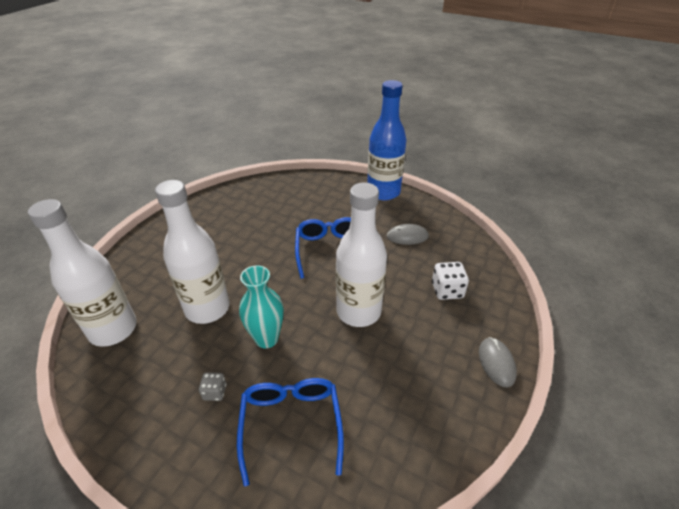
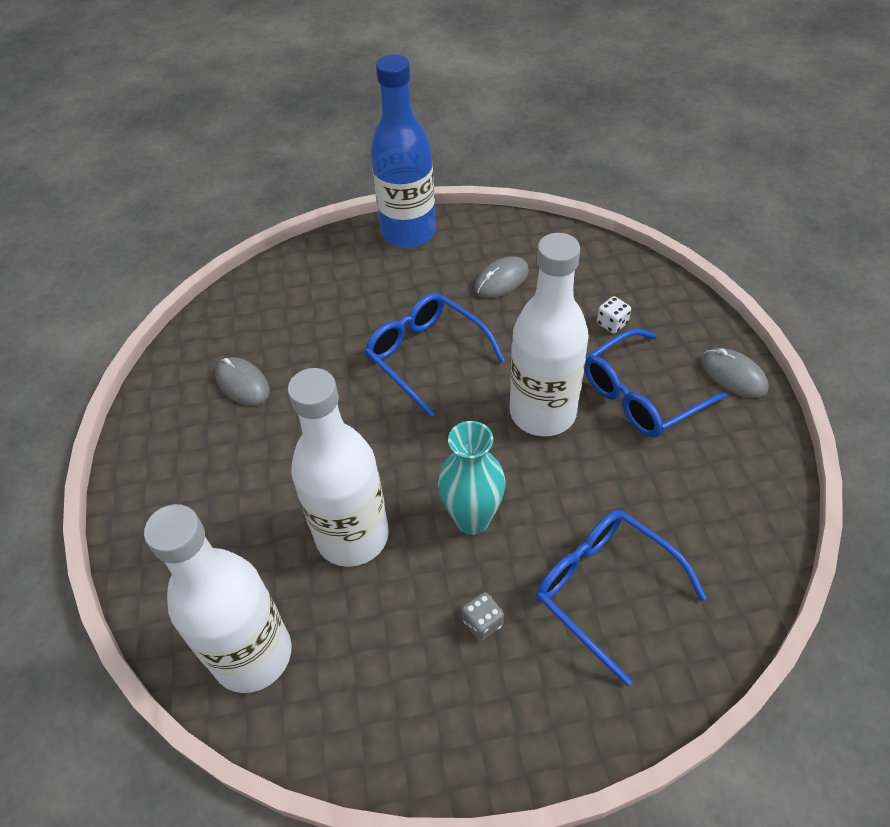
camera: 35 degrees left, 10 degrees up
white dice [432,262,469,300] -> white dice [597,296,631,334], size x0.61
none -> grey mouse [215,357,270,406]
none -> blue glasses [584,329,727,438]

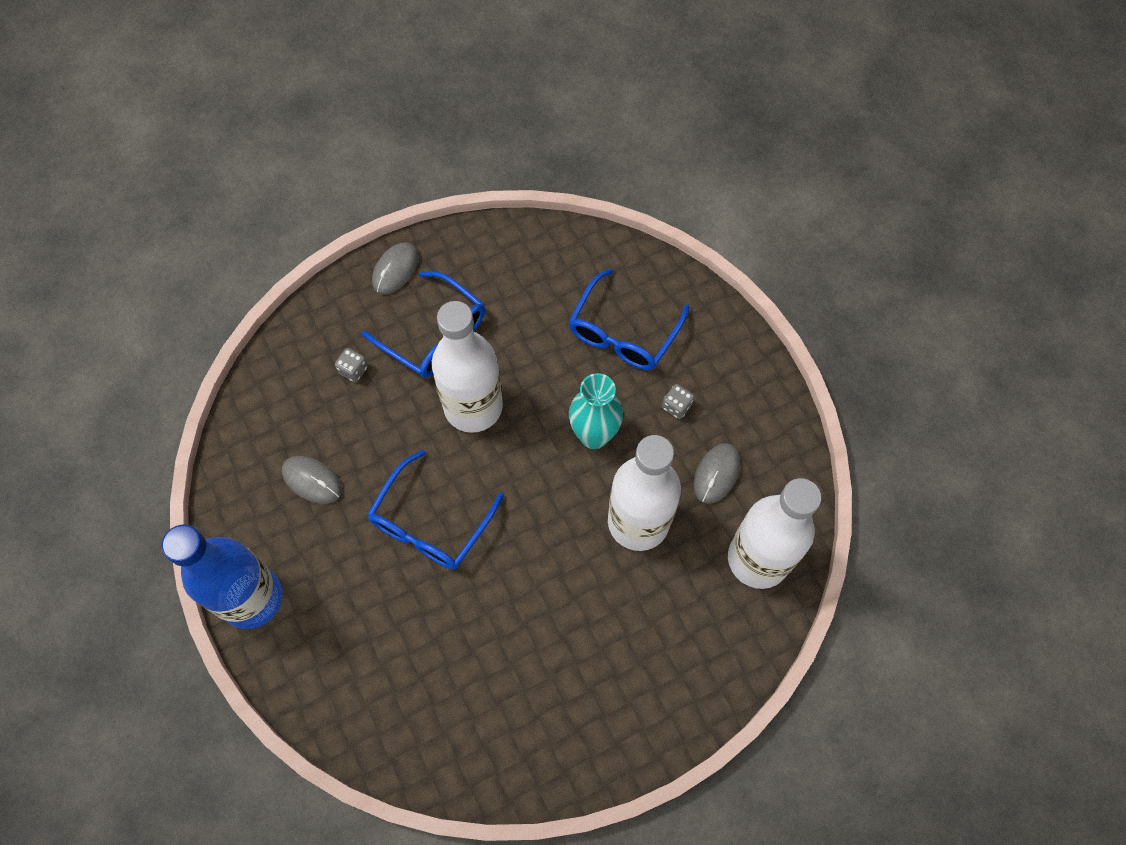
camera: 110 degrees left, 15 degrees up
grey mouse [215,357,270,406] -> grey mouse moved to [694,443,740,504]
white dice [597,296,631,334] -> grey dice [335,348,368,382]

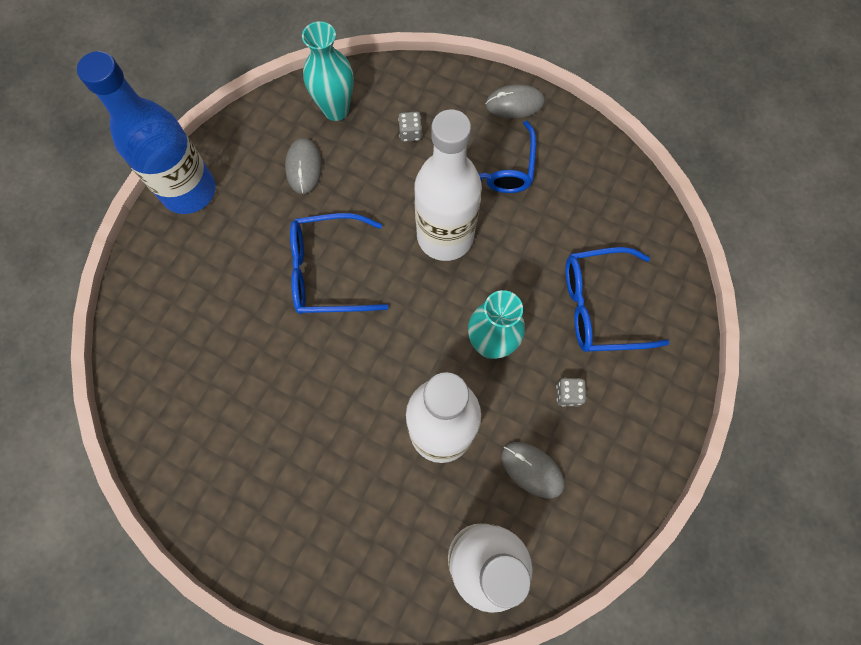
camera: 55 degrees right, 5 degrees up
grey mouse [694,443,740,504] -> grey mouse turned 45 degrees clockwise [501,442,565,498]
none -> turquoise vase [302,21,354,121]

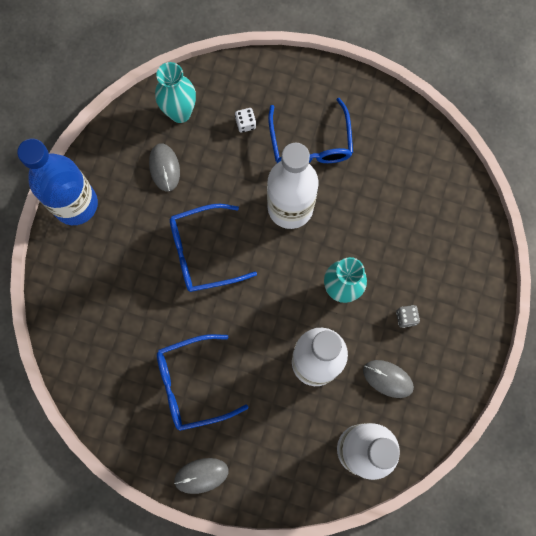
camera: 10 degrees left, 5 degrees up
grey dice [398,112,422,142] -> white dice [235,108,256,133]
grey mouse [485,84,545,118] -> grey mouse moved to [174,458,229,494]
blue glasses [566,247,669,352] -> blue glasses moved to [157,334,249,431]

